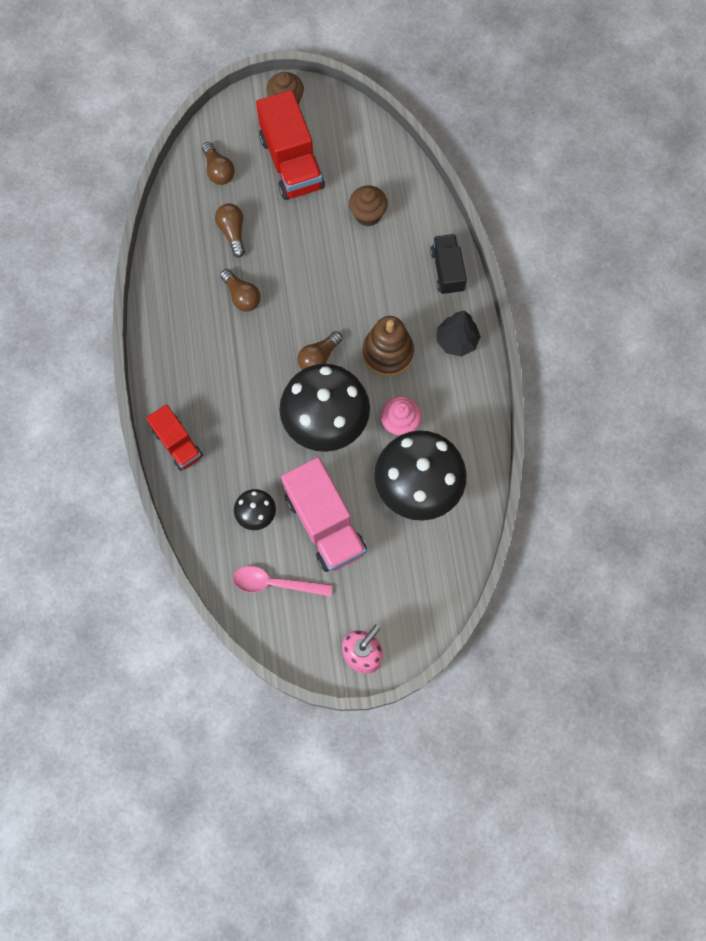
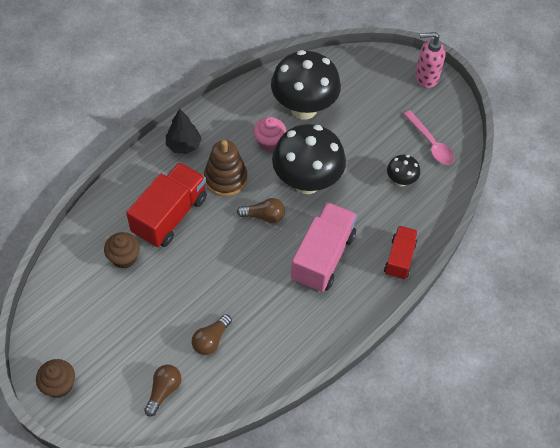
camera: 130 degrees left, 15 degrees down
brown light bulb [220,269,261,312] -> none
red truck [256,90,325,200] -> red truck moved to [126,162,207,247]
pink truck [281,457,367,572] -> pink truck moved to [291,202,357,292]
black truck [430,234,467,295] -> none

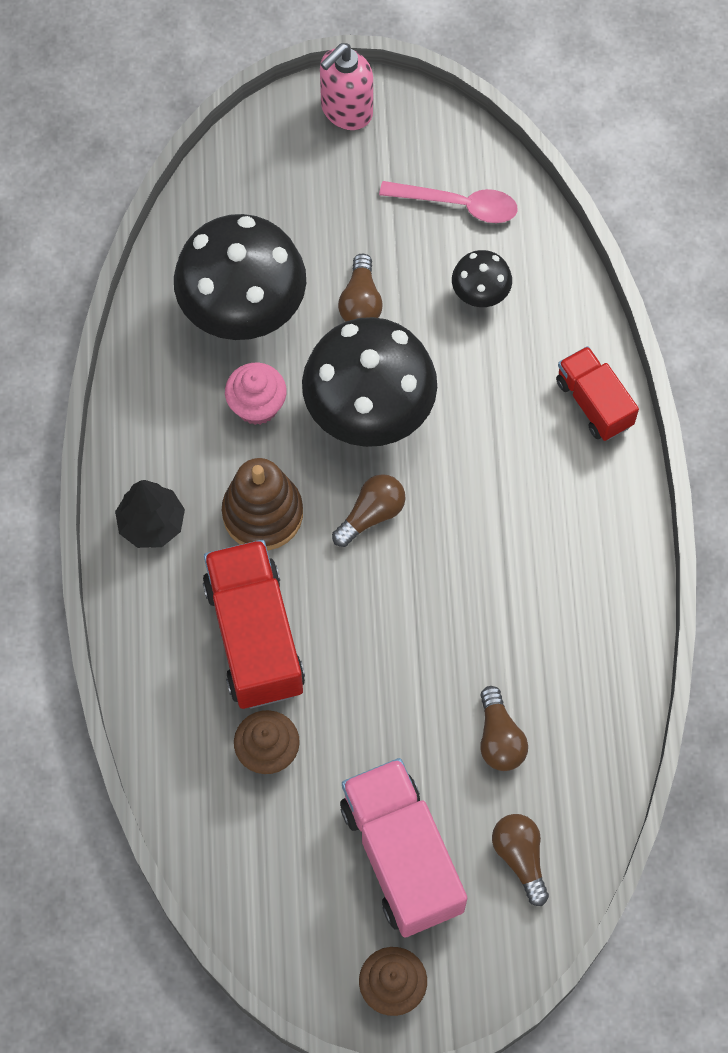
camera: 45 degrees left, 10 degrees up
pink truck [291,202,357,292] -> pink truck moved to [340,758,467,937]
none -> brown light bulb [338,254,383,321]

